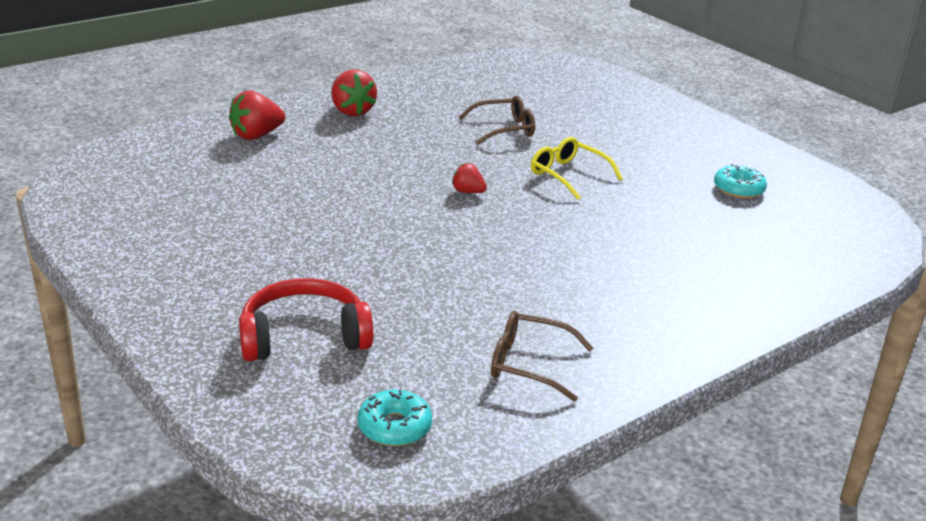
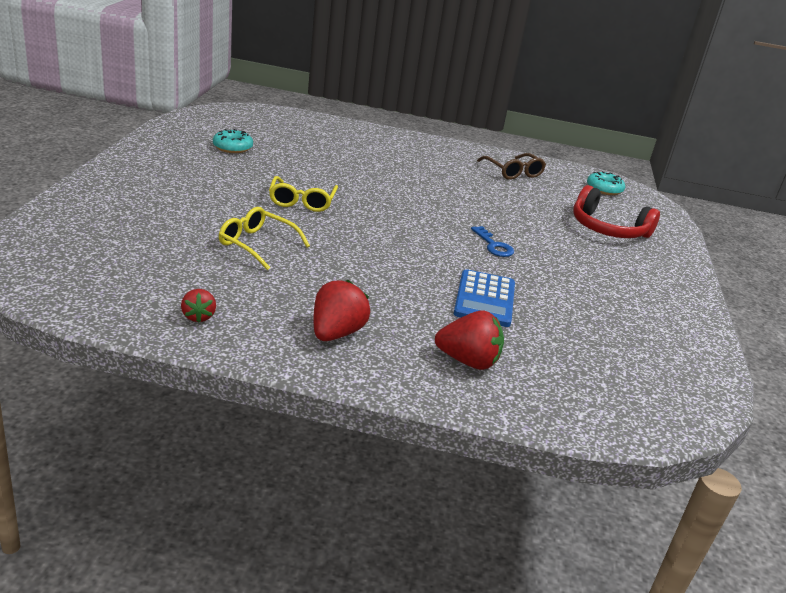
camera: 135 degrees left, 0 degrees up
red strawberry [452,163,487,193] -> red strawberry moved to [181,289,216,323]
brown glasses [458,95,535,145] -> yellow glasses [219,207,310,270]
none -> blue calculator [454,269,515,327]
none -> blue key [471,226,514,257]

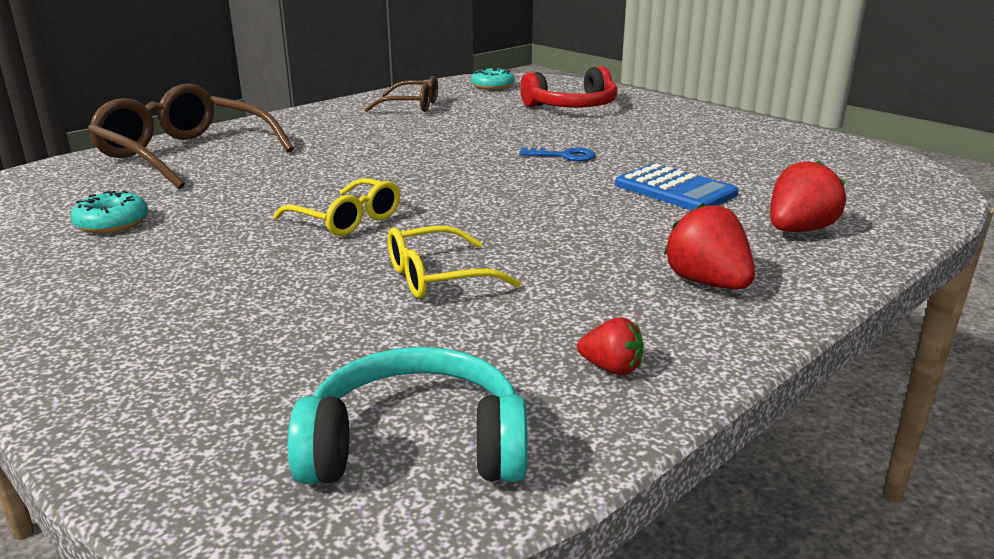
camera: 50 degrees left, 5 degrees down
none -> brown glasses [87,84,294,189]
none -> turquoise headphones [288,347,528,484]

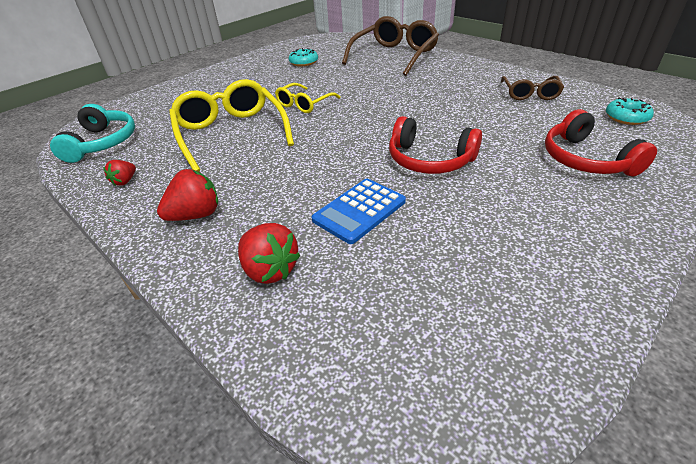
camera: 90 degrees right, 15 degrees up
yellow glasses [388,226,521,298] -> yellow glasses [169,79,294,171], size x1.80
blue key [519,147,596,161] -> red headphones [389,116,482,174]

